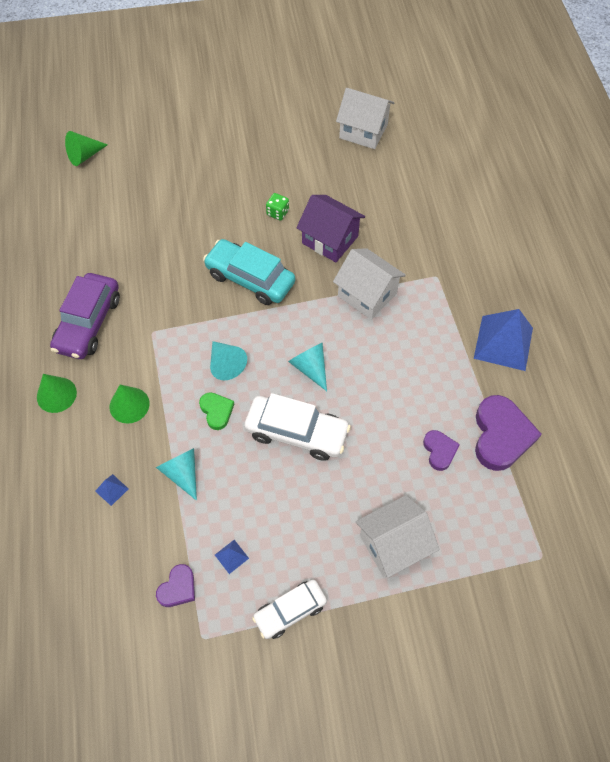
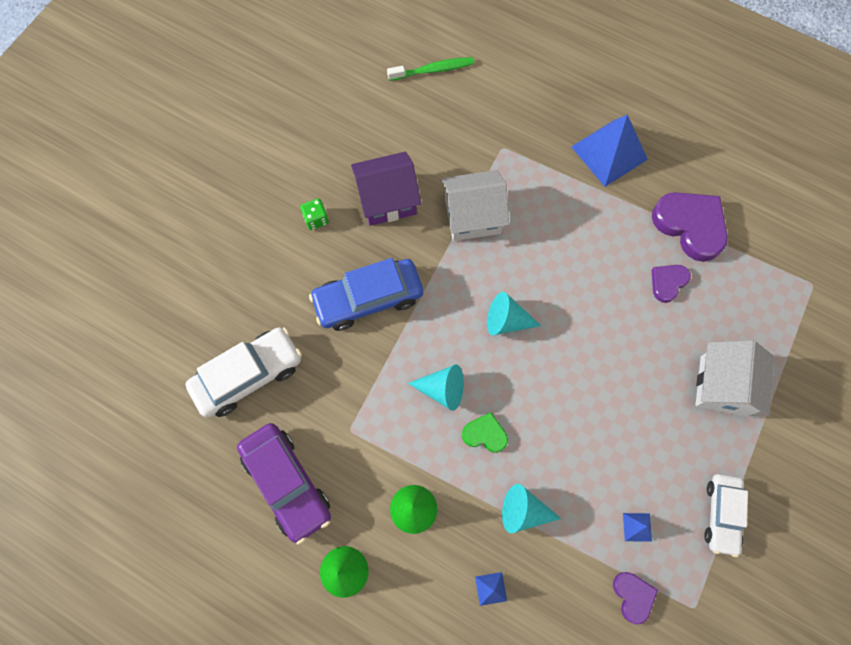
camera: 50 degrees left, 10 degrees up
green cone [65,131,108,166] -> none
turquoise car [203,239,295,305] -> blue car [309,258,423,331]
white car [244,393,351,461] -> white car moved to [185,327,302,418]
white house [336,88,394,149] -> none
purple heart [423,430,460,471] -> purple heart turned 75 degrees counterclockwise [652,265,691,303]
none -> green toothbrush [387,57,474,81]

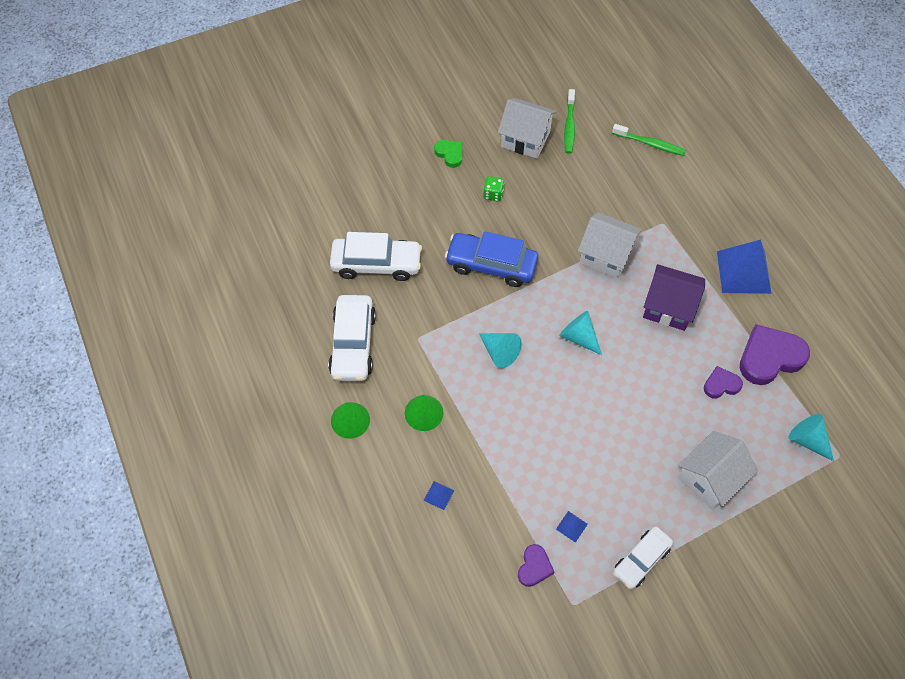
camera: 35 degrees right, 10 degrees down
purple car [237,423,331,545] -> white car [328,295,376,381]
purple house [351,152,421,226] -> purple house moved to [643,264,705,331]
green heart [462,412,508,453] -> green heart moved to [434,140,462,168]
turquoise cone [502,484,561,533] -> turquoise cone moved to [788,414,834,461]
purple heart [652,192,728,262] -> purple heart turned 105 degrees counterclockwise [740,324,810,385]
none -> white house [498,98,557,159]
none -> green toothbrush [564,89,575,154]

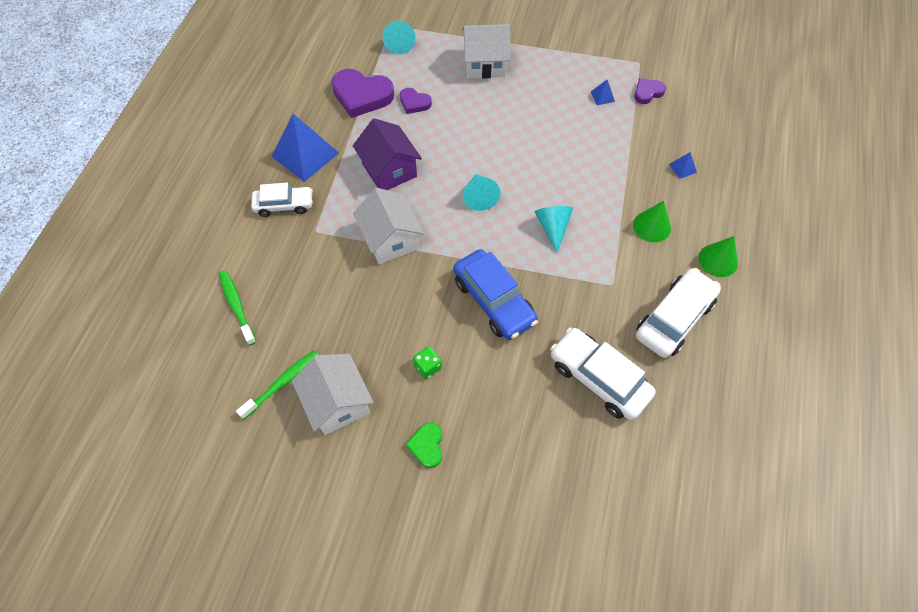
camera: 140 degrees left, 0 degrees up
white car [613,526,673,589] -> white car moved to [251,183,313,217]

